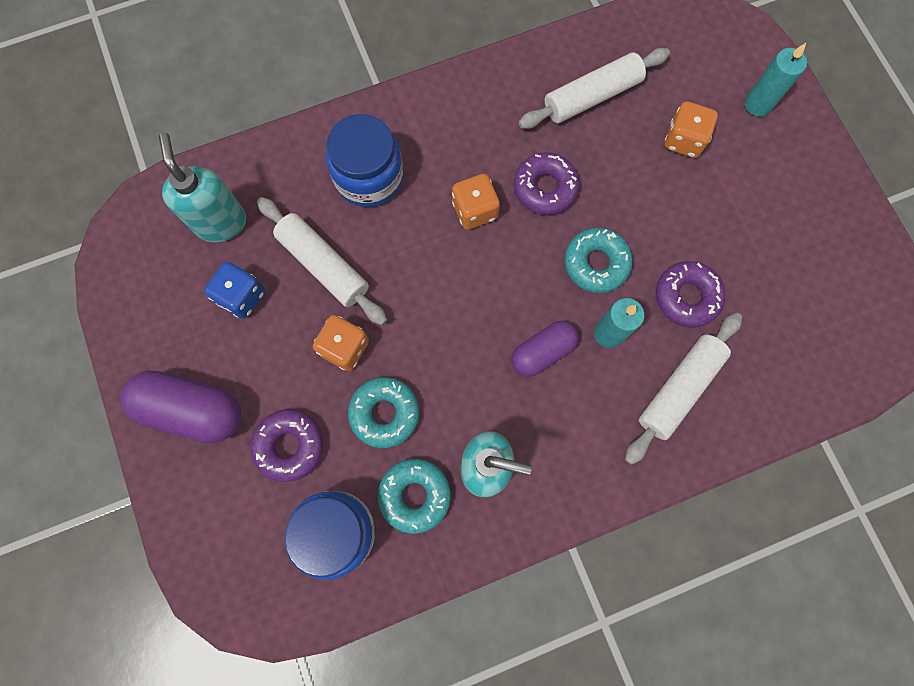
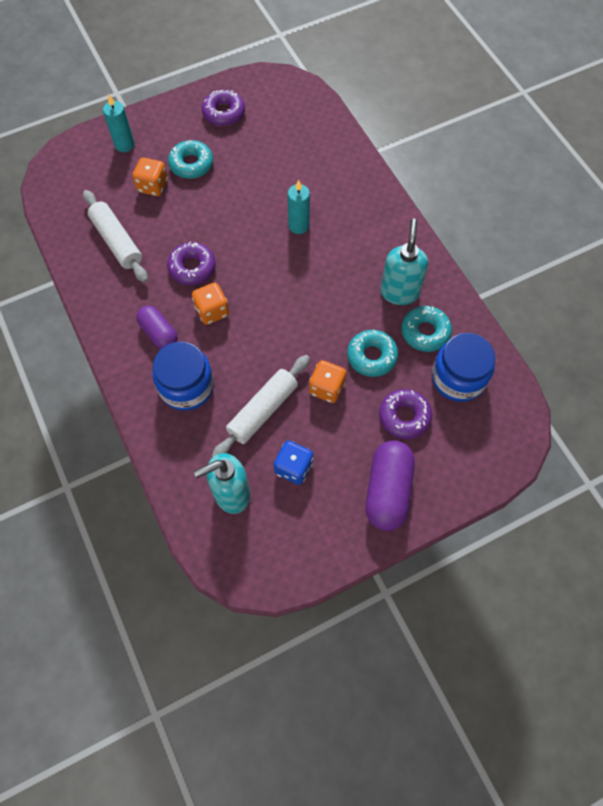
camera: 95 degrees left, 10 degrees down
purple capsule [512,321,579,377] -> purple capsule moved to [136,306,178,349]
turquoise donut [564,228,633,293] -> turquoise donut moved to [168,140,213,179]
white rolling pin [625,312,742,465] -> none
purple donut [656,261,725,328] -> purple donut moved to [202,90,245,126]

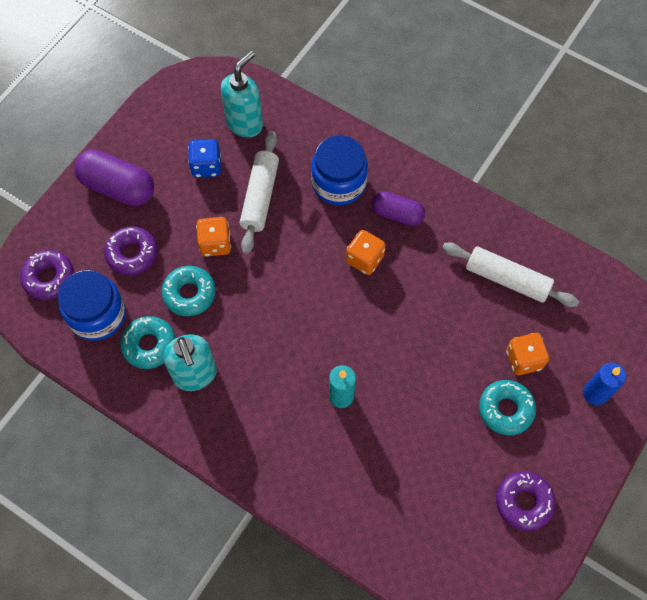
camera: 150 degrees right, 0 degrees up
turquoise candle [103,95,134,152] -> blue candle [583,363,626,406]
purple donut [167,242,216,285] -> purple donut moved to [20,250,74,300]
purple capsule [366,440,415,531] -> purple capsule turned 45 degrees counterclockwise [74,149,154,206]

